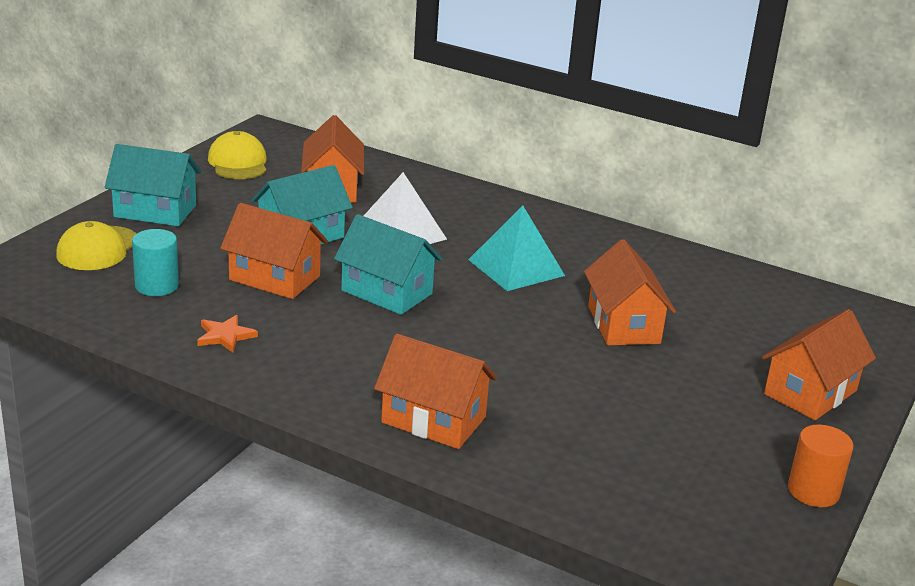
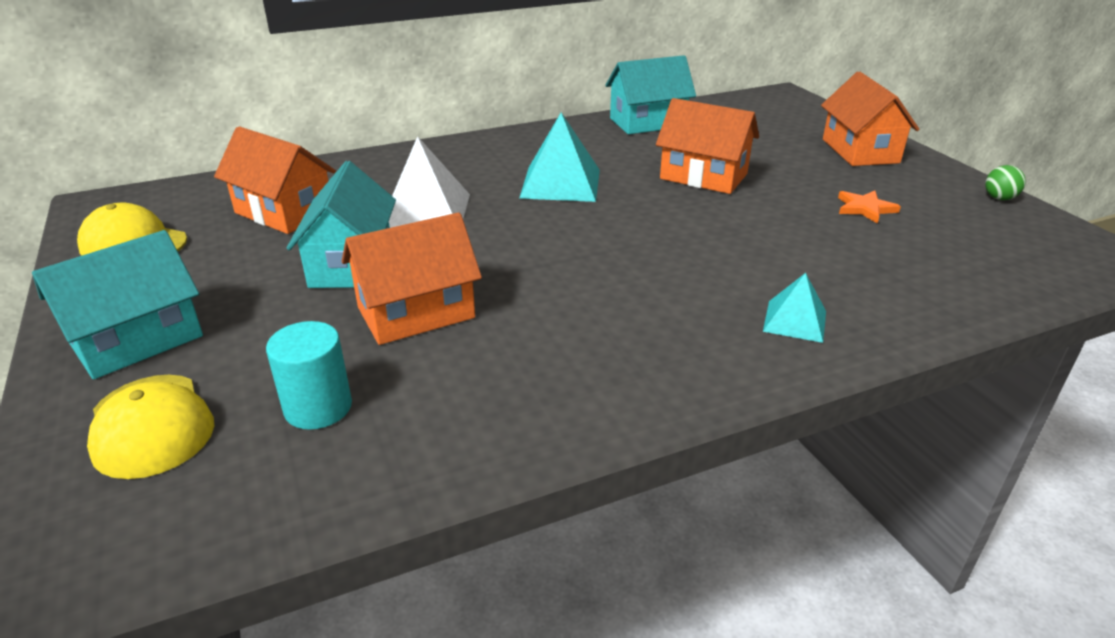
camera: 50 degrees left, 5 degrees up
orange star [197,315,258,352] -> orange star moved to [838,191,901,224]
turquoise house [334,214,443,315] -> turquoise house moved to [605,55,696,134]
orange house [374,334,497,449] -> turquoise pyramid [763,273,826,343]
orange cylinder [788,425,853,507] -> green ball [985,165,1026,200]

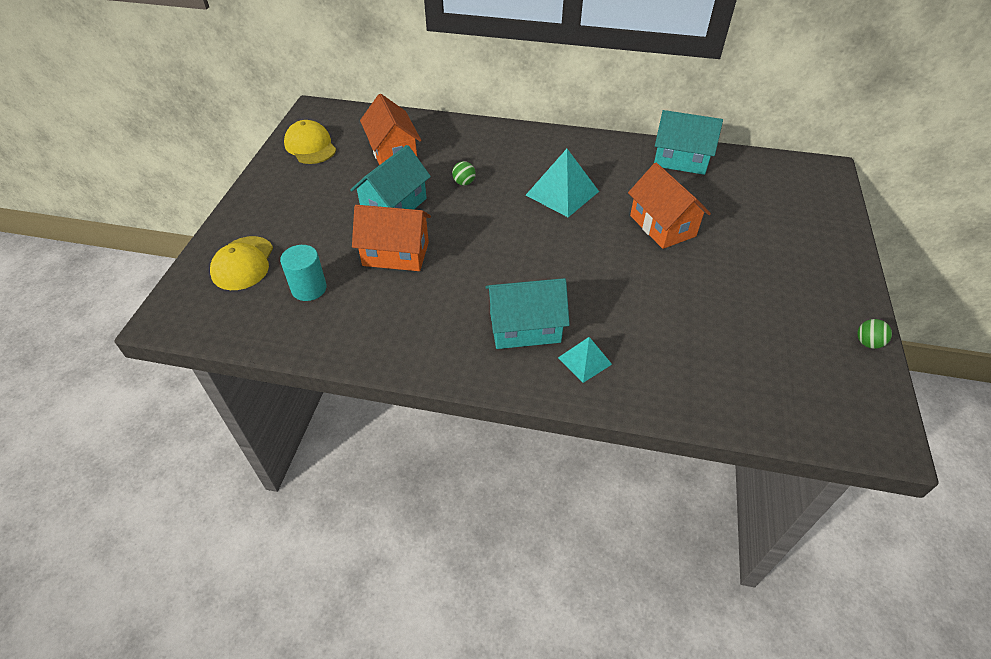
camera: 35 degrees right, 15 degrees up
turquoise house [32,230,203,379] -> turquoise house moved to [485,278,570,349]
white pyramid [389,136,470,228] -> green ball [452,161,476,185]
orange house [821,71,919,166] -> none
orange star [838,191,901,224] -> none

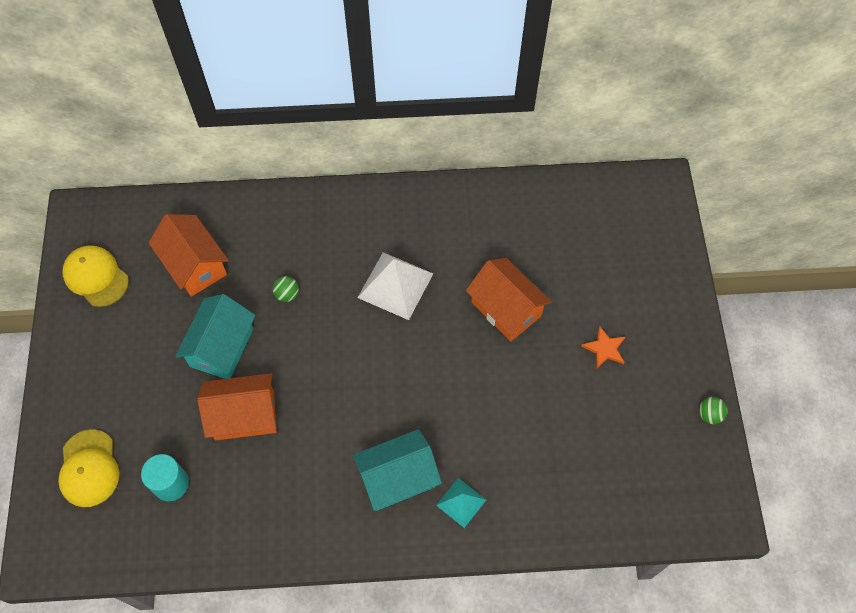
camera: 15 degrees left, 15 degrees up
turquoise pyramid [526,149,599,217] -> white pyramid [357,252,433,320]
turquoise house [654,110,723,175] -> none
none -> orange star [582,326,625,369]

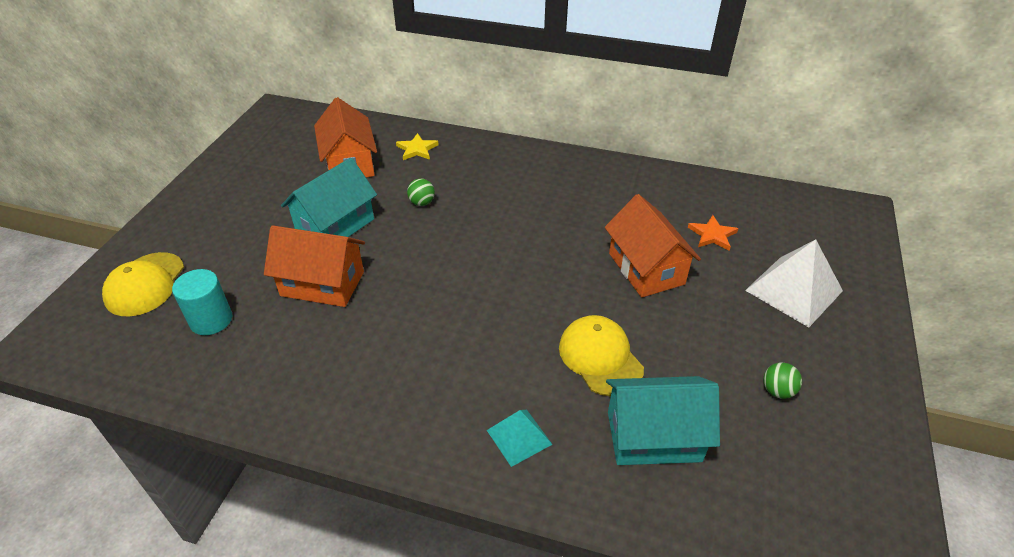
camera: 20 degrees right, 20 degrees down
yellow cap [63,245,129,307] -> yellow cap moved to [559,315,644,397]
turquoise house [353,429,442,511] -> turquoise house moved to [606,376,720,465]
white pyramid [357,252,433,320] -> white pyramid moved to [745,239,843,327]
orange star [582,326,625,369] -> orange star moved to [688,215,738,251]
green ball [699,397,728,424] -> green ball moved to [763,362,802,399]
none -> yellow star [396,133,439,160]

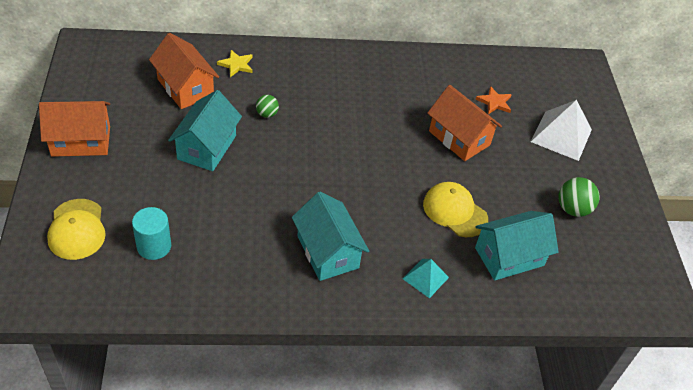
camera: 25 degrees left, 5 degrees up
orange house [264,225,365,307] -> orange house moved to [39,101,110,157]
green ball [763,362,802,399] -> green ball [558,177,600,217], size x1.62
none -> turquoise house [292,192,369,281]

